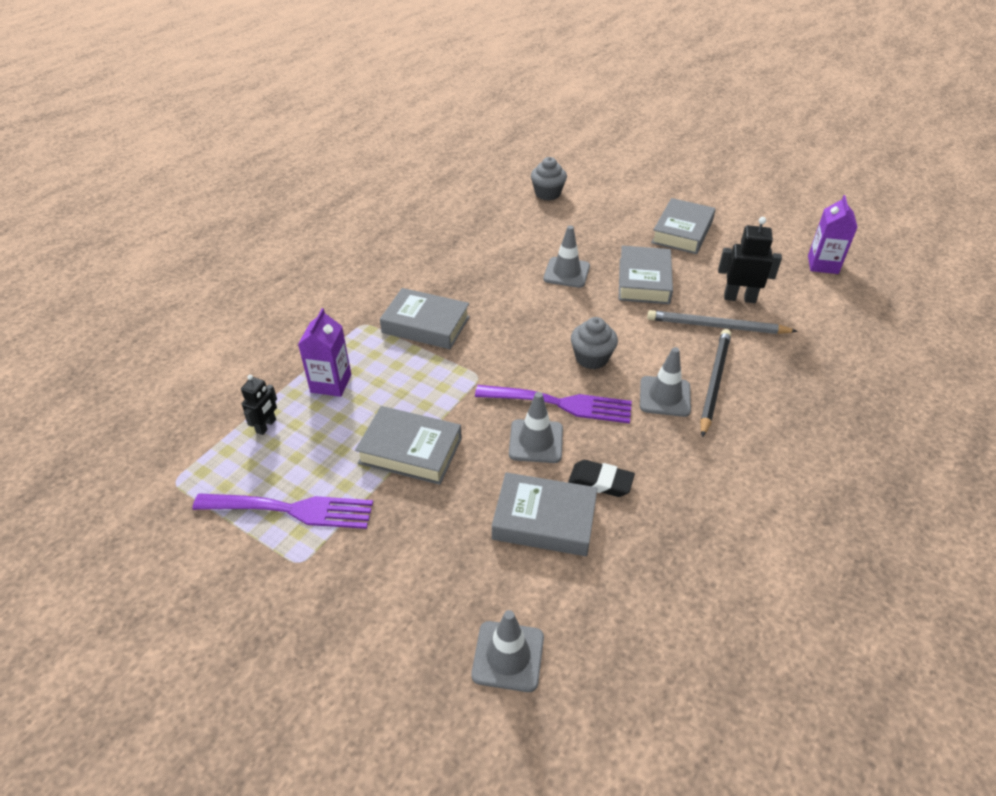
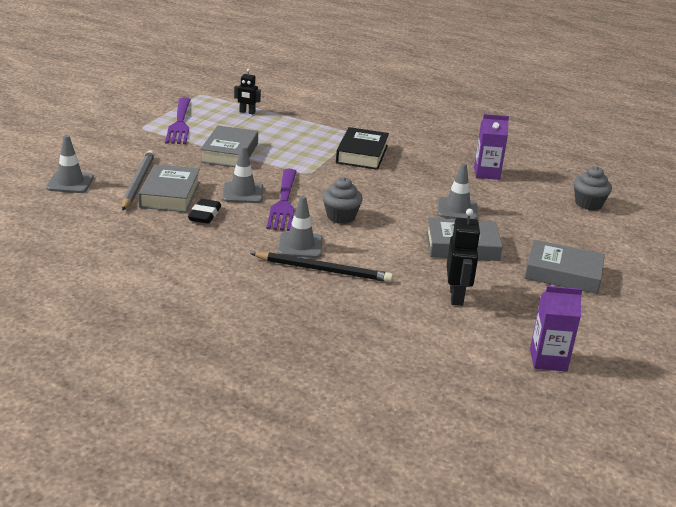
camera: 80 degrees right, 15 degrees down
purple carton [298,308,351,397] -> purple carton moved to [474,114,509,180]
grey book [380,288,470,349] -> black book [336,127,389,170]
grey pencil [647,310,798,334] -> grey pencil moved to [122,150,155,211]

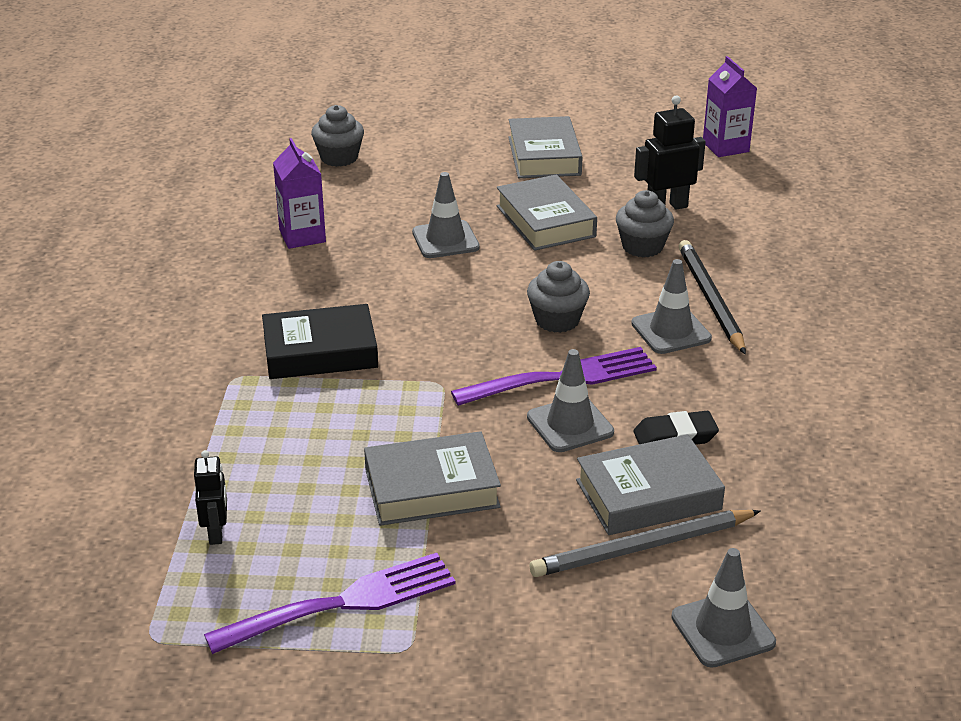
camera: 110 degrees left, 5 degrees up
none -> grey cupcake [616,190,674,257]

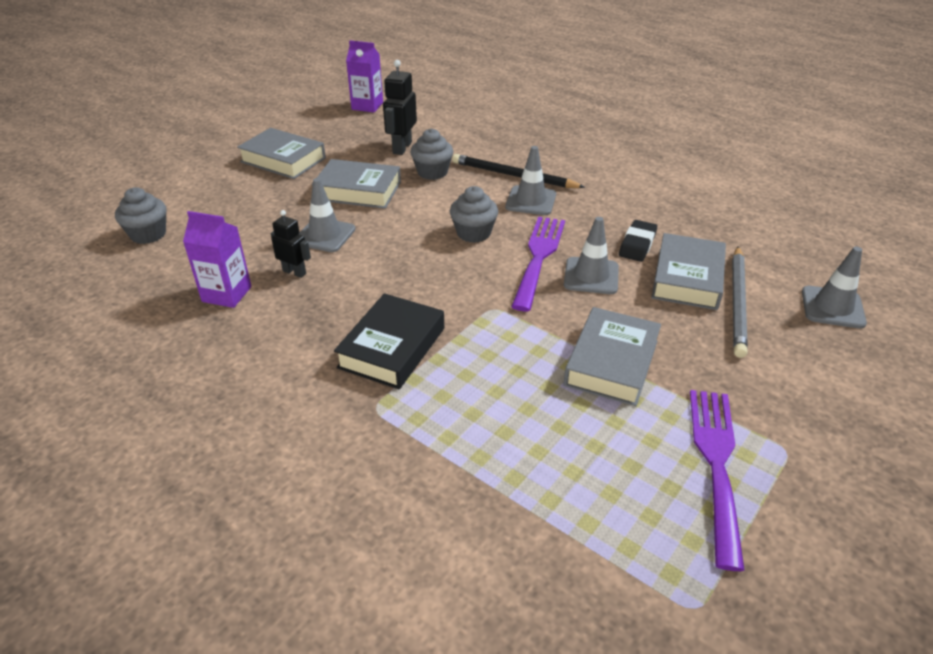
camera: 55 degrees left, 5 degrees up
black robot [194,450,227,545] -> black robot moved to [271,210,311,278]

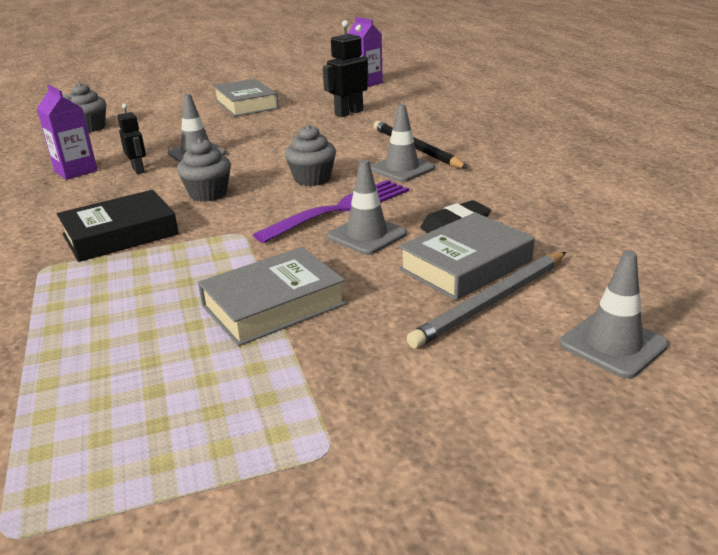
camera: 35 degrees right, 10 degrees down
grey book [312,159,401,209] -> none
grey cupcake [410,129,453,180] -> grey cupcake moved to [177,138,231,202]
purple fork [690,390,745,571] -> none

